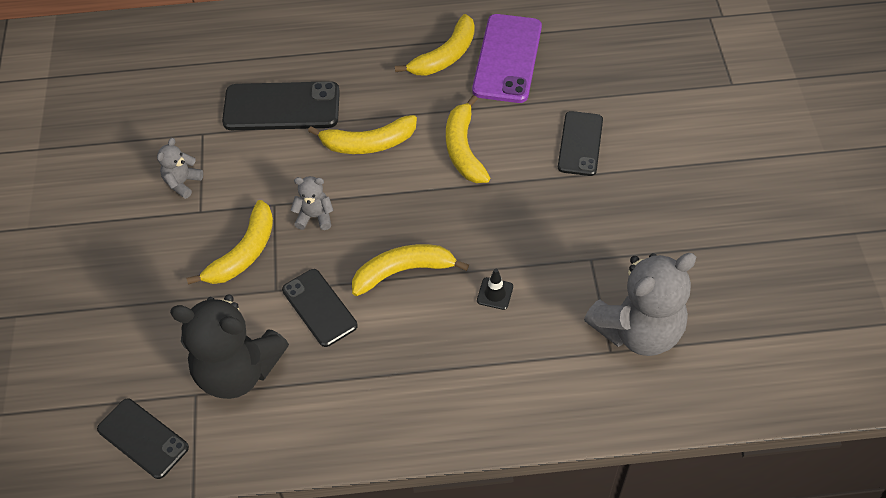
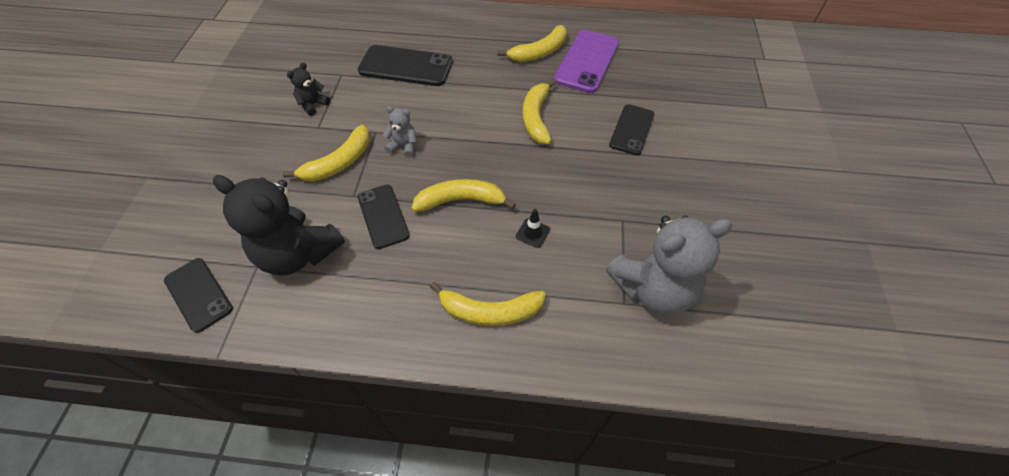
camera: 10 degrees right, 0 degrees up
grey teddy bear [157,138,203,199] -> black teddy bear [287,62,330,116]
yellow banana [308,115,417,154] -> yellow banana moved to [430,282,546,326]

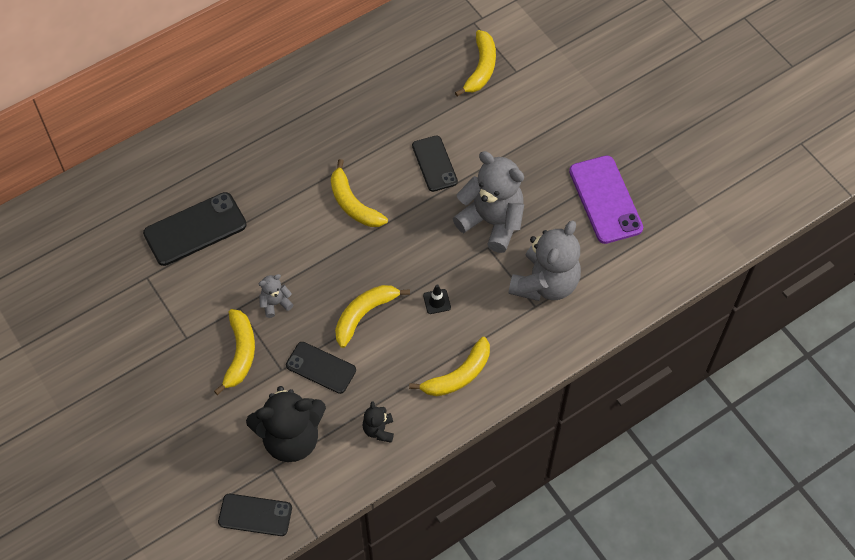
camera: 40 degrees left, 5 degrees up
black teddy bear [287,62,330,116] -> black teddy bear moved to [362,401,394,443]
yellow banana [498,25,567,62] -> yellow banana moved to [455,30,496,96]
purple phone [554,30,619,93] -> purple phone moved to [569,156,643,244]
none -> grey teddy bear [453,151,524,253]

